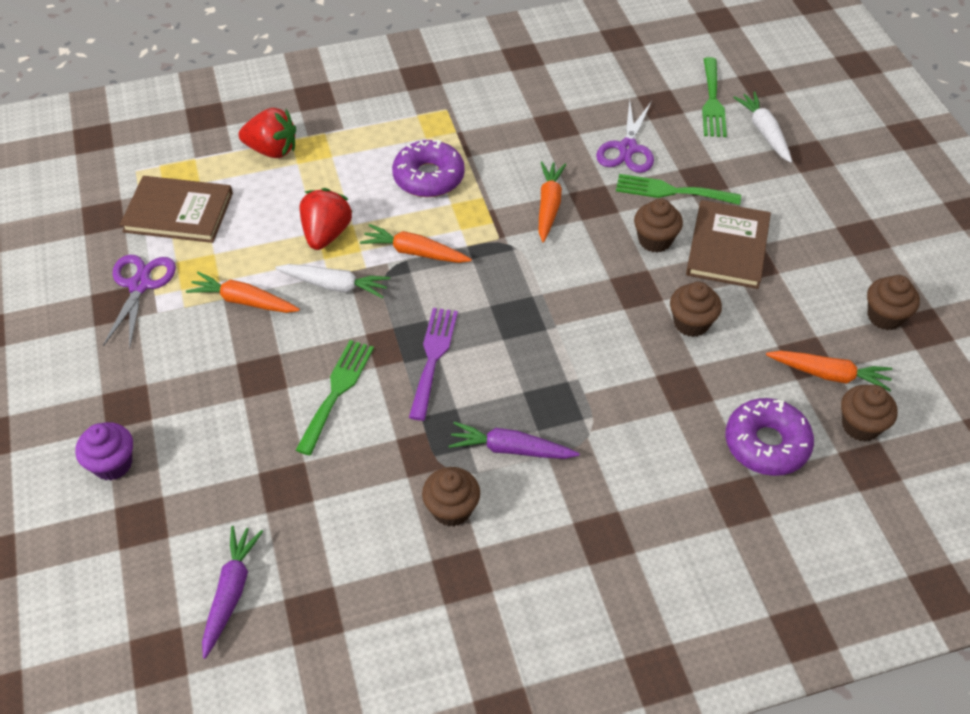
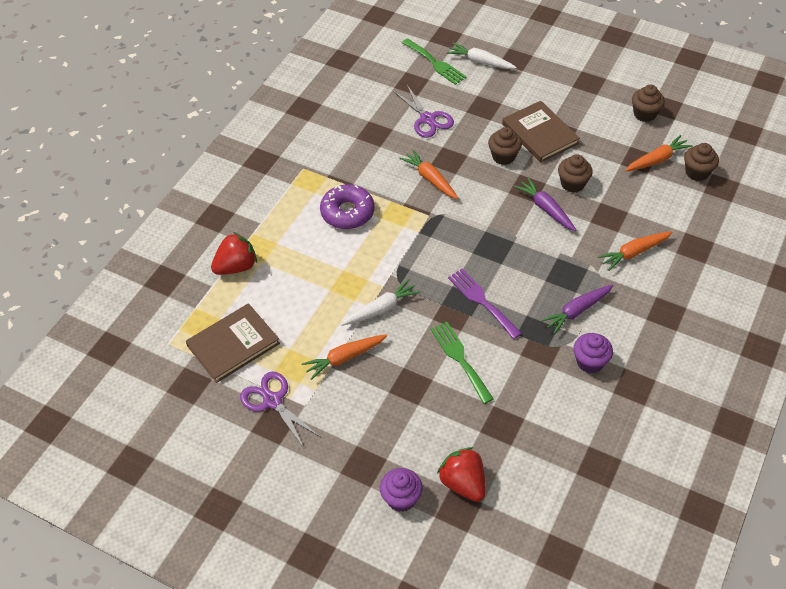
camera: 45 degrees left, 0 degrees up
purple carrot [202,526,263,659] -> purple carrot moved to [514,178,576,231]
red strawberry [300,188,352,250] -> red strawberry moved to [437,447,486,502]
orange carrot [360,224,472,263] -> orange carrot moved to [597,231,673,271]
brown cupcake [422,467,480,527] -> purple cupcake [573,333,613,373]
green fork [616,174,741,205] -> none
purple donut [725,398,814,476] -> none

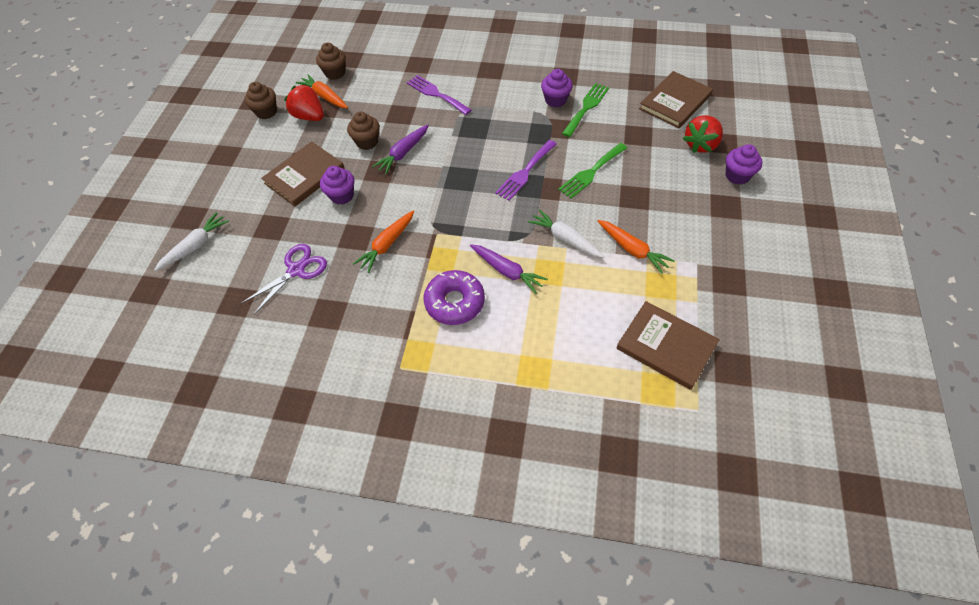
camera: 105 degrees left, 5 degrees up
red strawberry [211,232,257,275] -> red strawberry moved to [284,84,324,121]
purple scissors [240,371,320,448] -> none
green fork [402,38,466,85] -> green fork moved to [562,83,609,137]
white carrot [447,43,517,69] -> white carrot turned 150 degrees counterclockwise [154,212,229,271]
brown cupcake [488,127,522,165] -> purple cupcake [320,166,354,205]
purple carrot [540,284,613,335] -> purple carrot moved to [470,244,548,294]
orange carrot [597,231,673,271] -> purple fork [407,75,471,115]
none -> brown book [639,71,713,128]

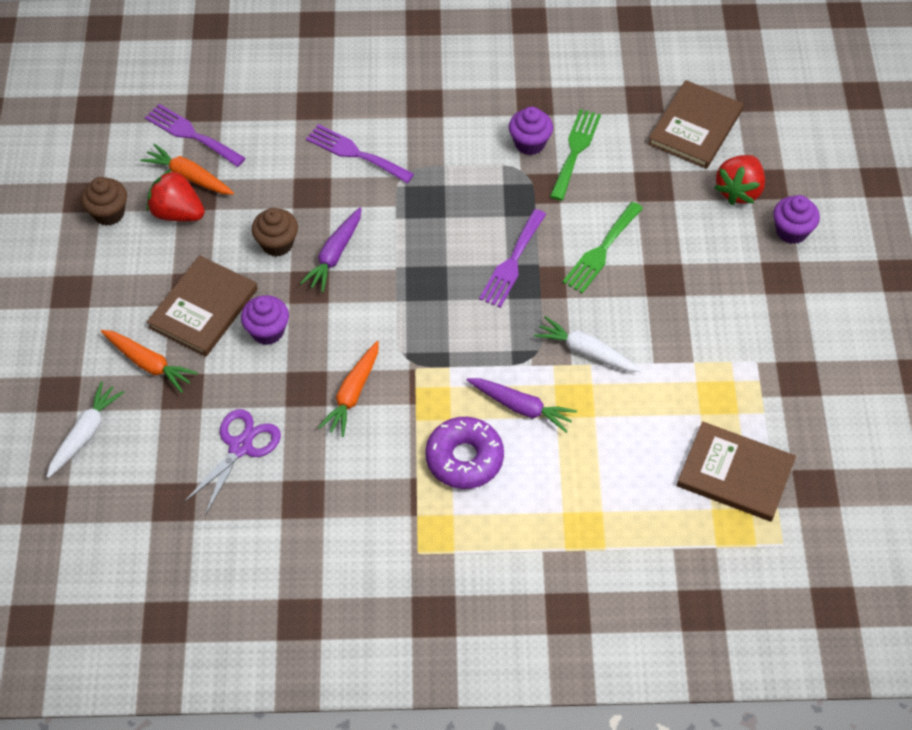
camera: 15 degrees left, 0 degrees up
brown cupcake [316,43,346,80] -> purple fork [145,104,246,167]
orange carrot [598,220,674,274] -> orange carrot moved to [101,330,198,393]

